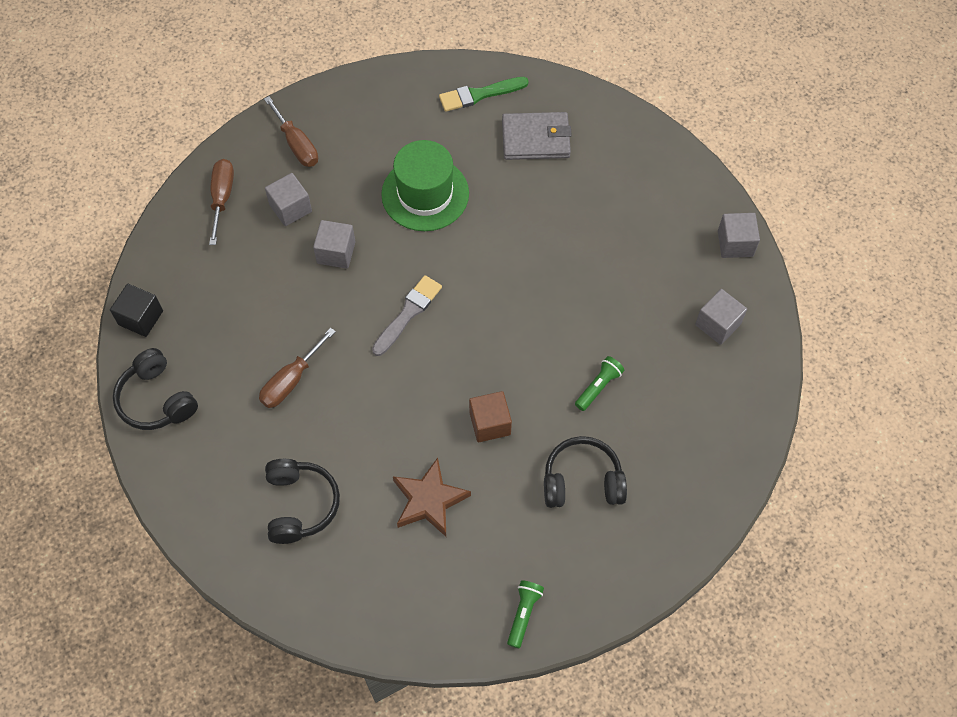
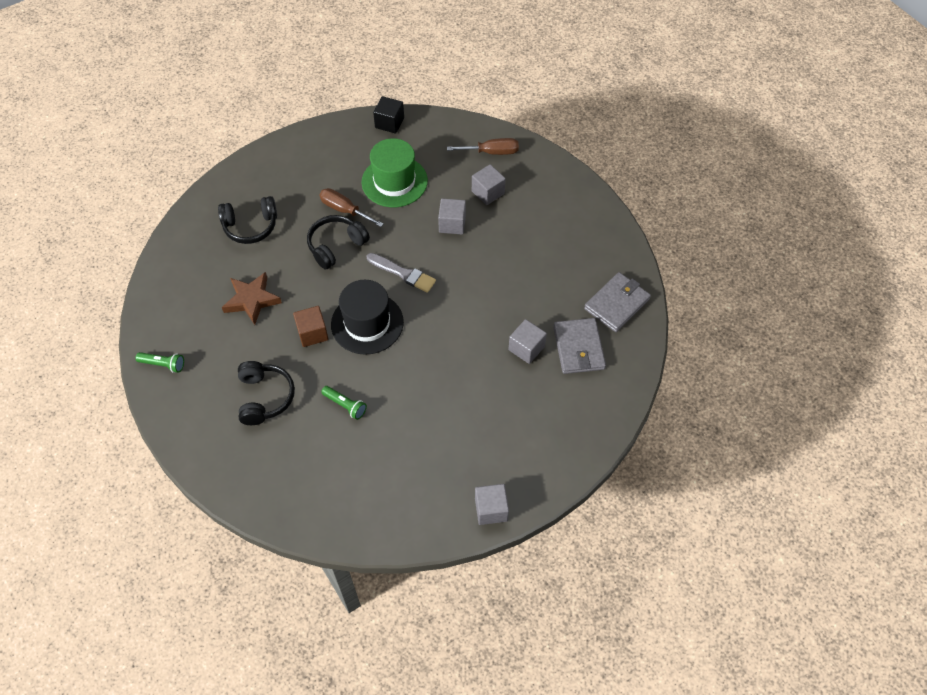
camera: 85 degrees right, 5 degrees down
black headphones [113,348,198,430] -> black headphones moved to [307,215,370,270]
brown screwdriver [264,96,318,167] -> none
green hat [381,140,469,231] -> green hat moved to [361,138,428,207]
green brush [439,77,529,112] -> grey wallet [584,272,651,332]
grey cube [695,289,747,345] -> grey cube moved to [508,319,547,364]
none -> black hat [331,280,404,355]

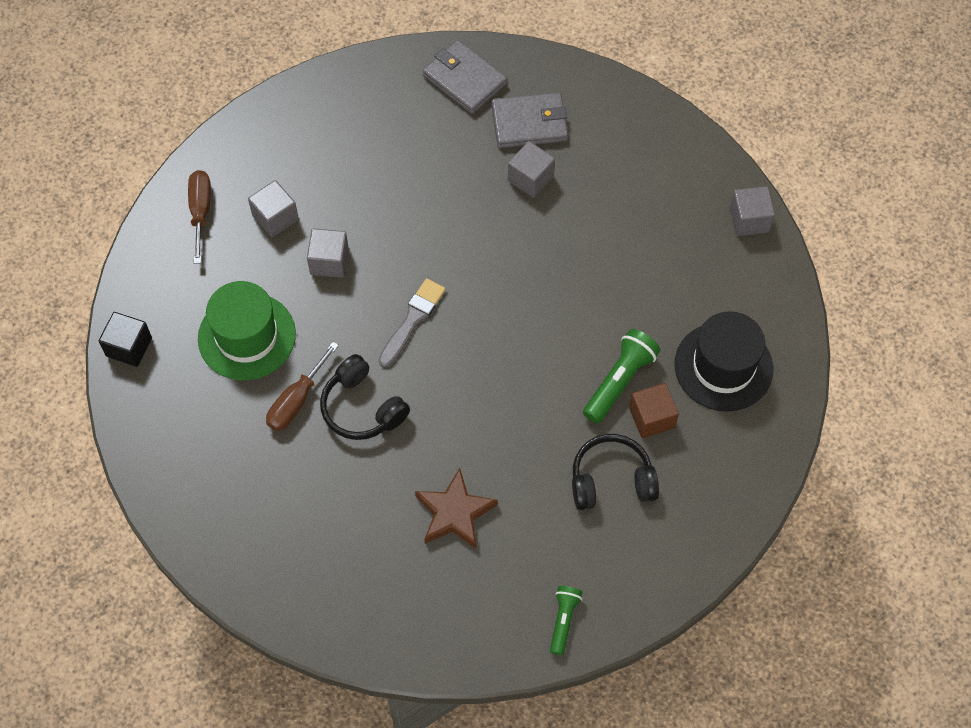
camera: 90 degrees left, 5 degrees up
black headphones [218,196,277,244] -> none
brown cube [293,306,328,347] -> brown cube moved to [629,383,679,438]
green flashlight [321,386,367,420] -> green flashlight [583,329,660,424], size x1.59
black hat [331,280,404,355] -> black hat moved to [674,311,773,412]

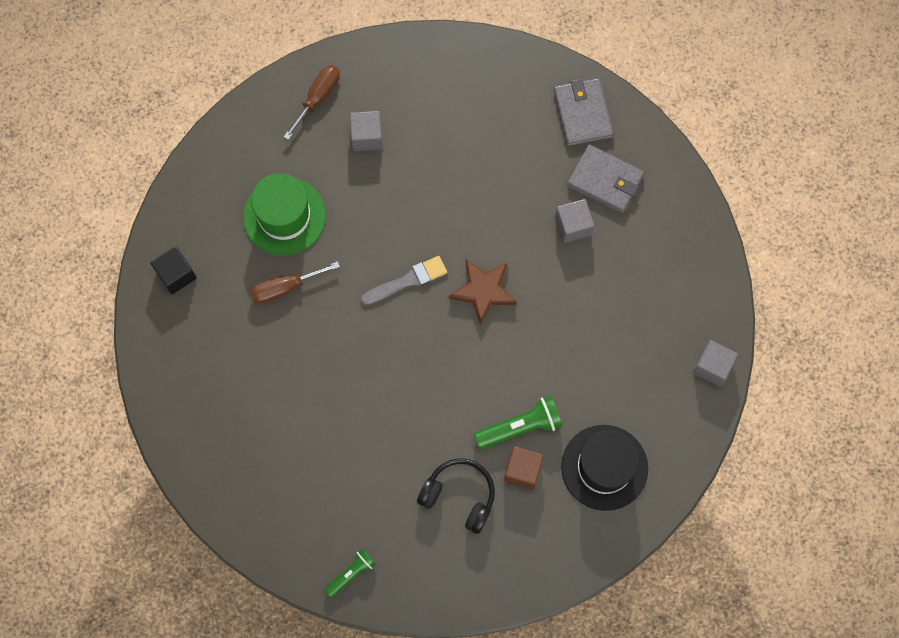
camera: 35 degrees right, 10 degrees up
black cube [99,312,152,367] -> black cube moved to [150,246,197,294]
grey cube [307,228,349,278] -> none
black headphones [320,354,410,440] -> none
brown star [415,468,498,549] -> brown star moved to [449,259,517,326]

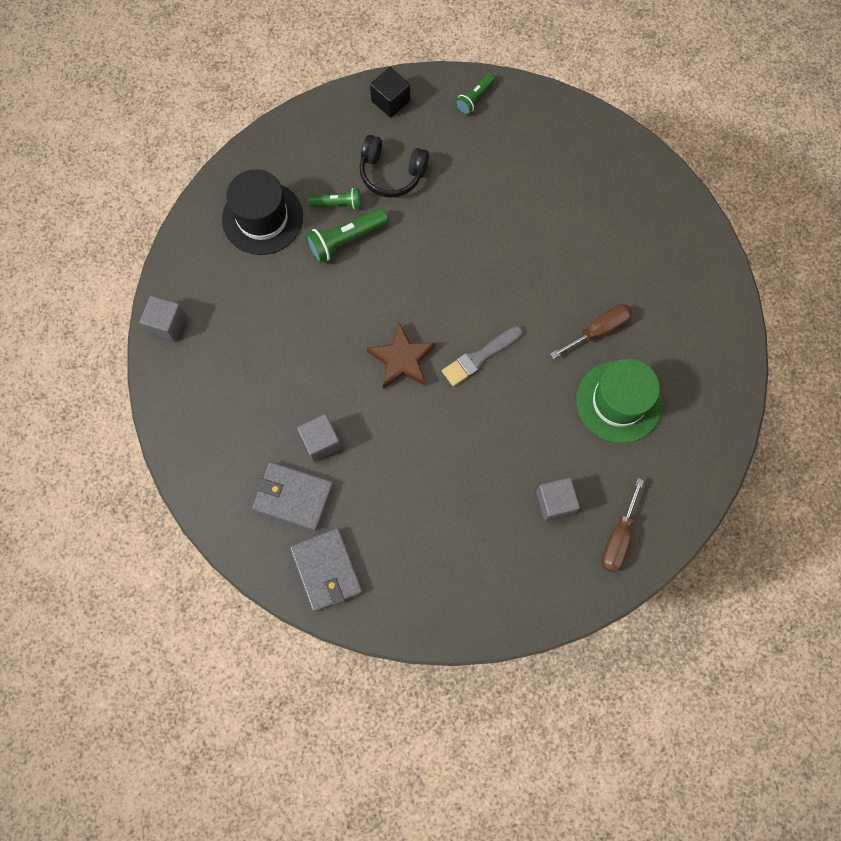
camera: 170 degrees right, 0 degrees up
black cube [150,246,197,294] -> black cube moved to [370,67,410,118]
brown cube [504,446,544,489] -> green flashlight [309,188,361,209]

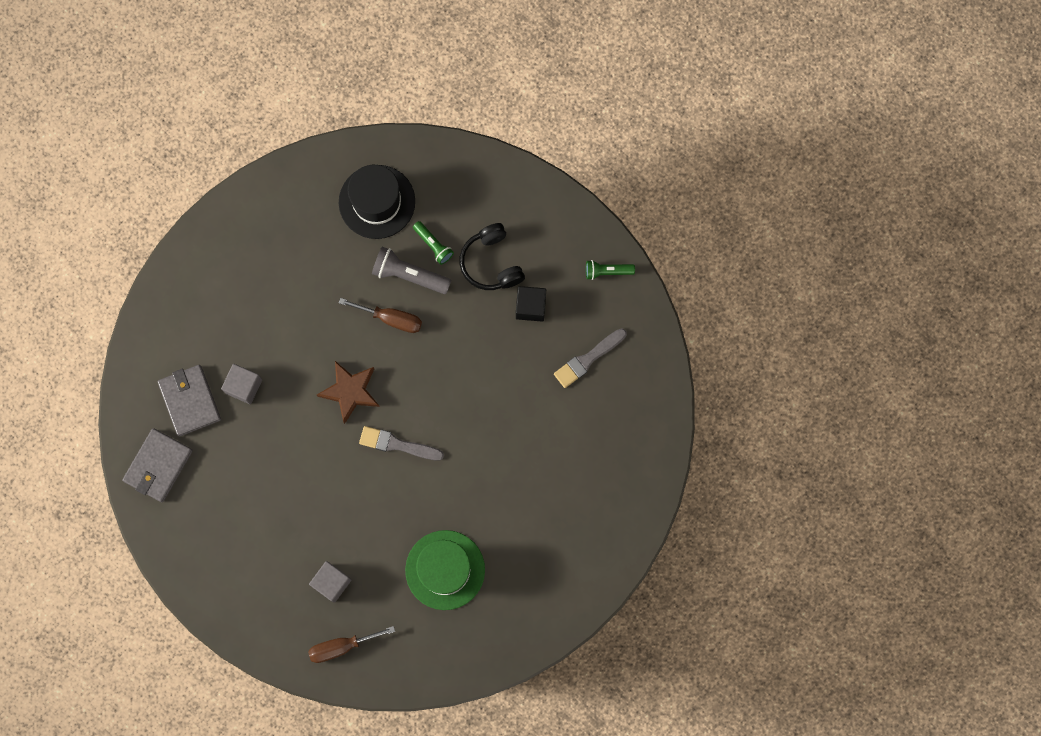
camera: 50 degrees right, 5 degrees up
grey cube [139,296,186,342] -> none
green flashlight [305,208,388,263] -> grey flashlight [372,247,451,294]
black cube [370,67,410,118] -> black cube moved to [516,286,546,322]
brown screwdriver [550,304,632,359] -> brown screwdriver moved to [339,298,422,333]
none -> grey brush [554,328,627,388]

